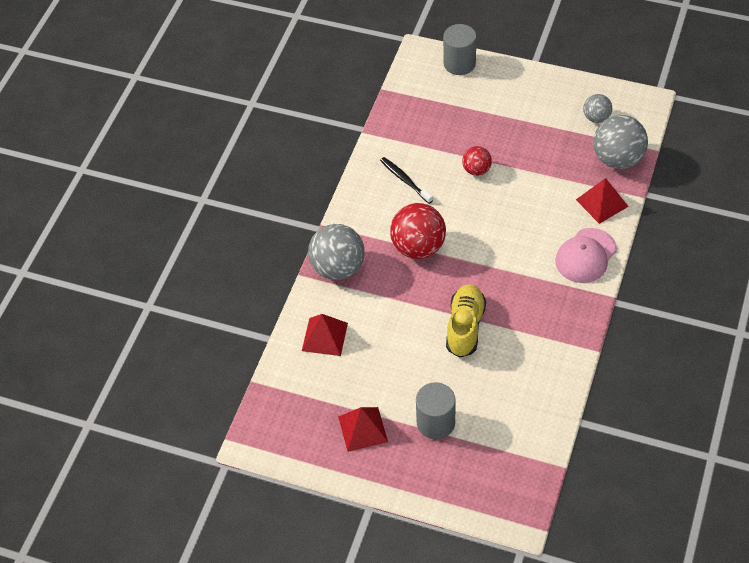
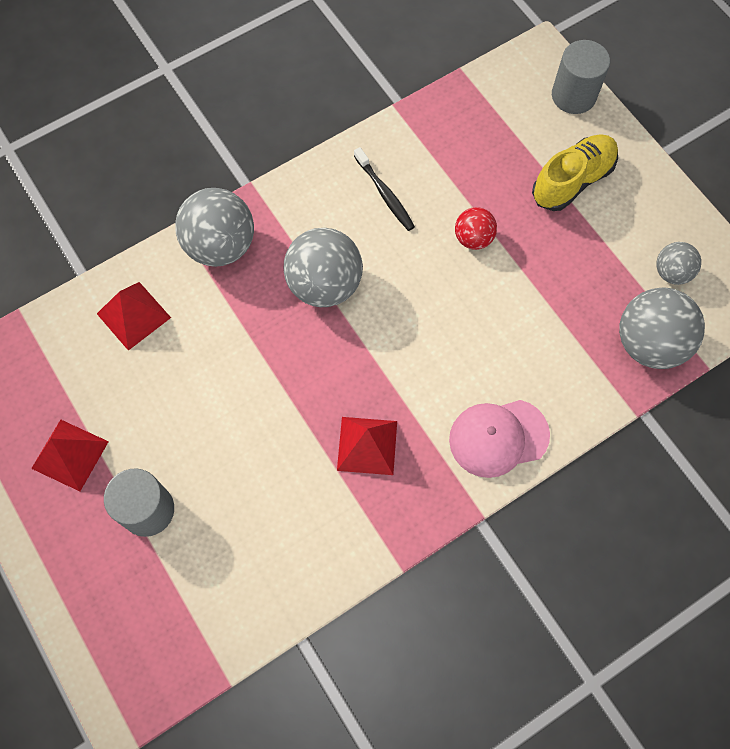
camera: 35 degrees right, 15 degrees up
black toothbrush [380,157,433,204] -> black toothbrush turned 150 degrees clockwise [354,147,415,231]
red ball [390,203,446,259] -> grey ball [284,228,363,307]
yellow shoe [446,284,486,358] -> yellow shoe moved to [532,134,618,211]
red pyramid [576,178,629,224] -> red pyramid moved to [337,417,397,475]

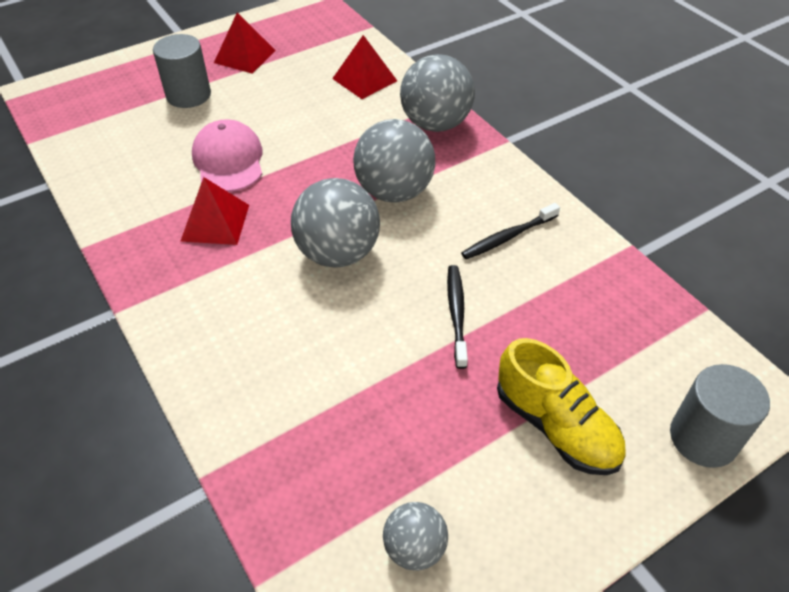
camera: 90 degrees right, 20 degrees down
pink cap [449,400,550,478] -> pink cap moved to [192,119,263,192]
red ball [455,207,497,250] -> black toothbrush [447,265,468,369]
grey ball [619,288,705,369] -> grey ball moved to [291,178,380,268]

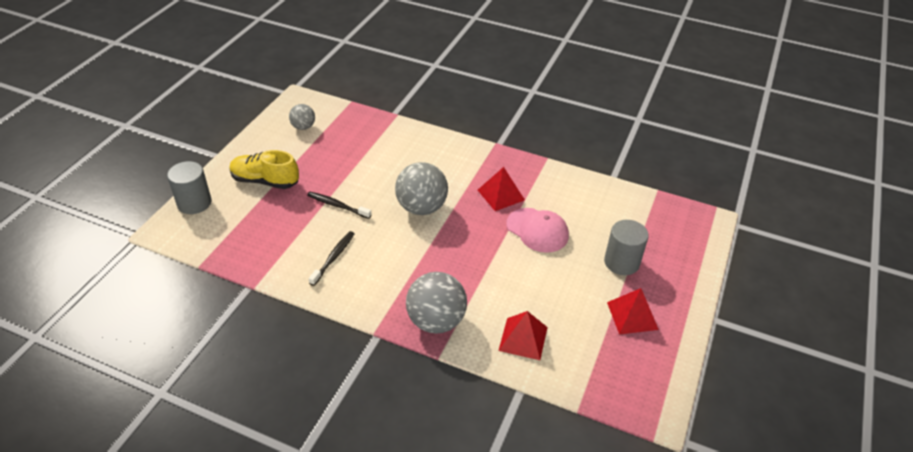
camera: 145 degrees right, 5 degrees down
grey ball [353,119,435,203] -> none
black toothbrush [447,265,468,369] -> black toothbrush turned 150 degrees clockwise [307,192,371,219]

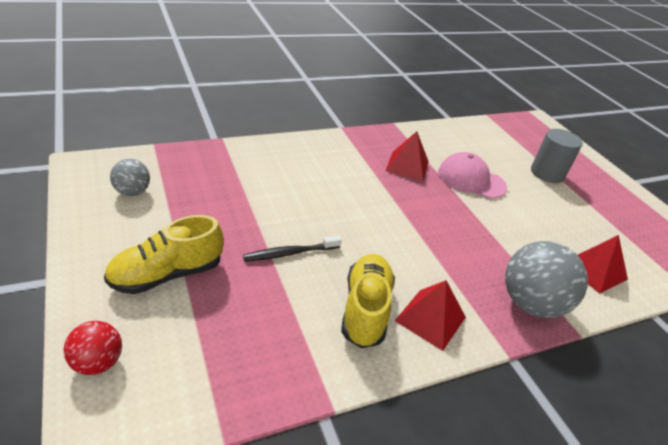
camera: 50 degrees left, 5 degrees down
grey cylinder [167,161,212,214] -> red ball [64,321,122,375]
black toothbrush [309,231,355,286] -> yellow shoe [341,254,395,348]
grey ball [395,162,448,215] -> none
pink cap [507,208,569,253] -> pink cap turned 150 degrees counterclockwise [438,152,507,199]
red pyramid [607,288,659,334] -> red pyramid moved to [395,280,466,351]

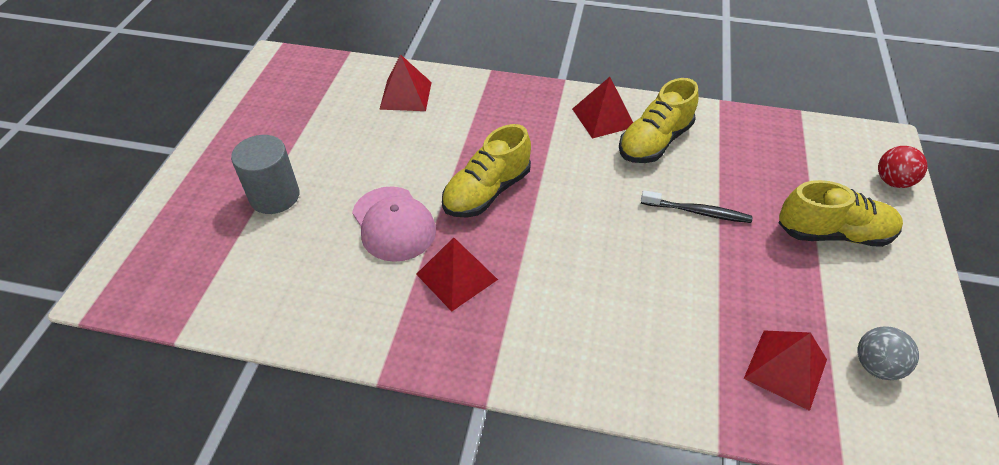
camera: 140 degrees left, 10 degrees up
grey ball [505,241,588,318] -> none
none -> yellow shoe [442,124,531,217]
none -> red pyramid [744,330,827,411]

